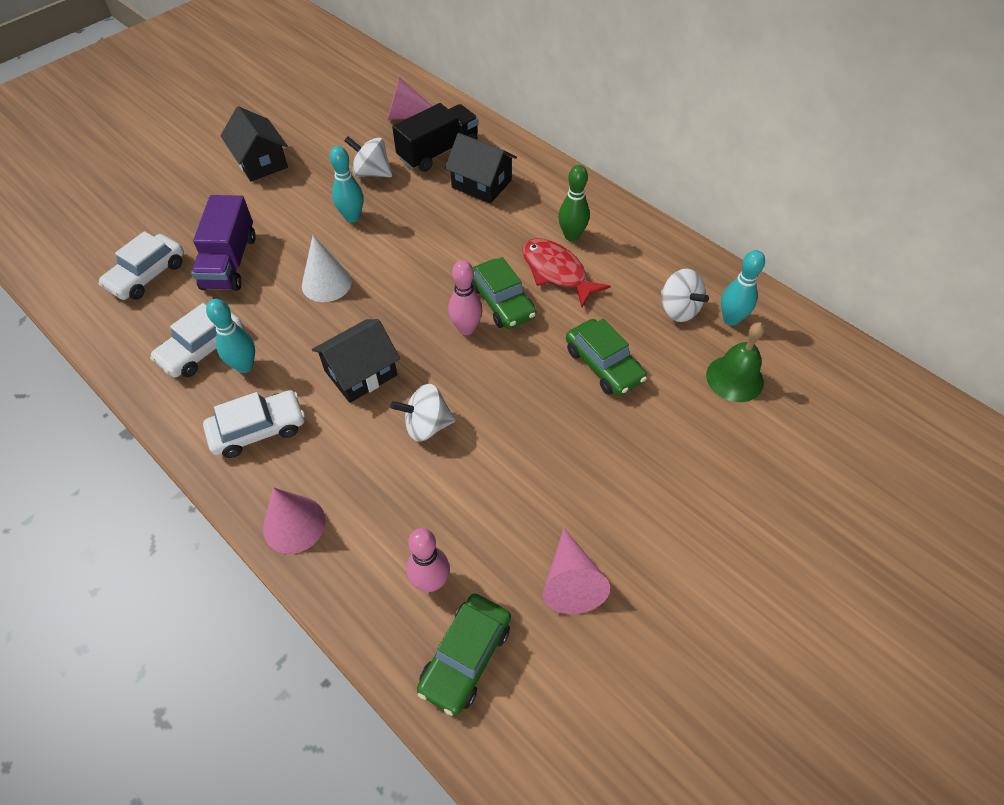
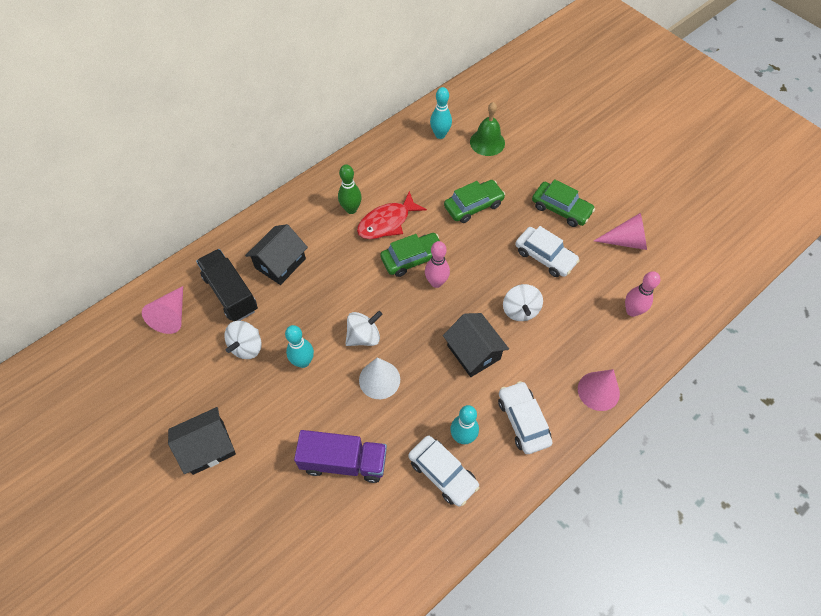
camera: 85 degrees left, 5 degrees up
white car [98,231,184,300] -> white car moved to [515,226,580,277]
green car [417,593,511,716] -> green car moved to [532,179,595,227]
white spinning top [661,269,709,322] -> white spinning top moved to [345,311,383,346]

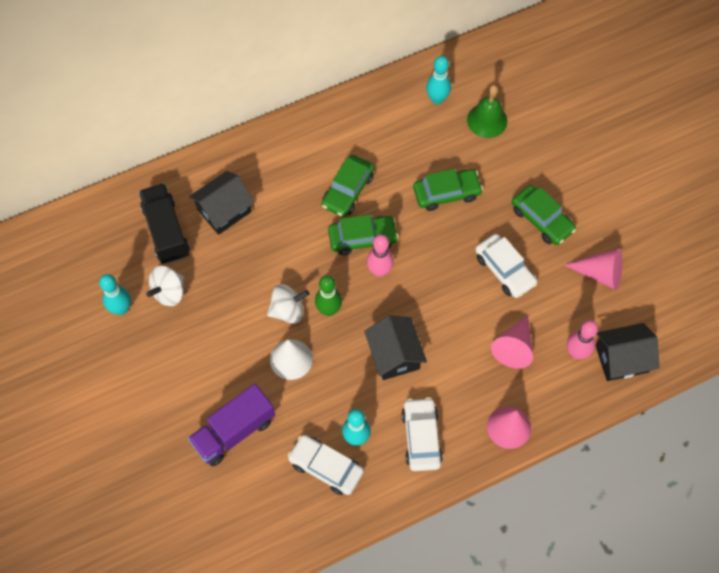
camera: 15 degrees right, 5 degrees up
pink cone [142,286,183,334] -> pink cone moved to [491,315,533,369]
black house [168,407,236,475] -> black house moved to [596,323,660,381]
turquoise bowling pin [285,325,314,368] -> turquoise bowling pin moved to [99,274,131,315]
purple truck [294,430,387,483] -> purple truck turned 120 degrees clockwise [188,384,275,466]
green bowling pin [338,165,362,214] -> green bowling pin moved to [315,275,342,316]
red fish [357,191,427,239] -> green car [321,155,374,217]
white car [408,435,480,506] -> white car turned 150 degrees clockwise [287,435,364,495]
white spinning top [503,284,543,321] -> none

